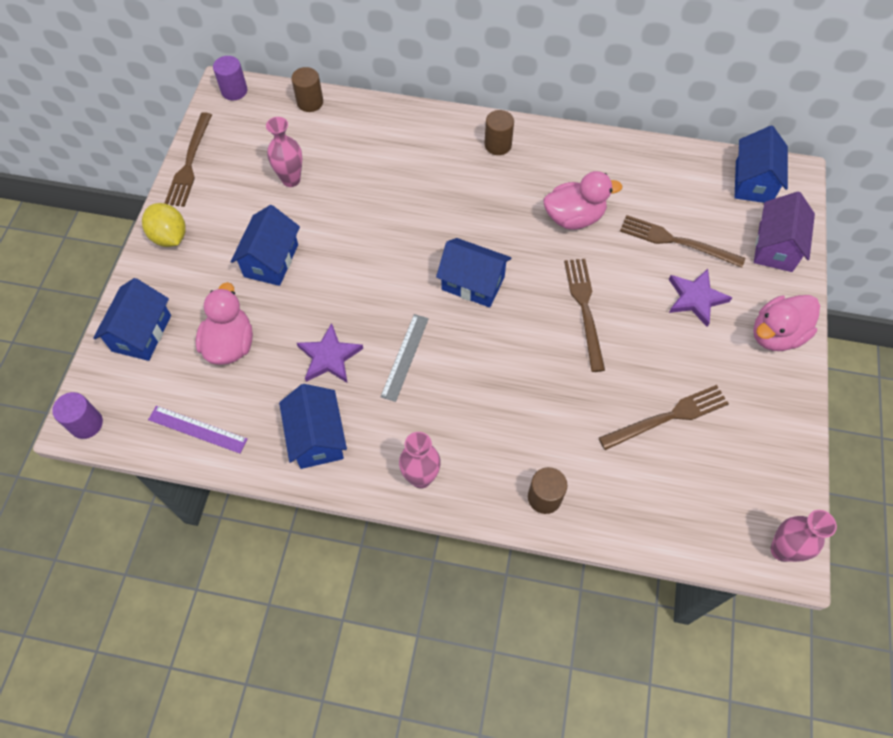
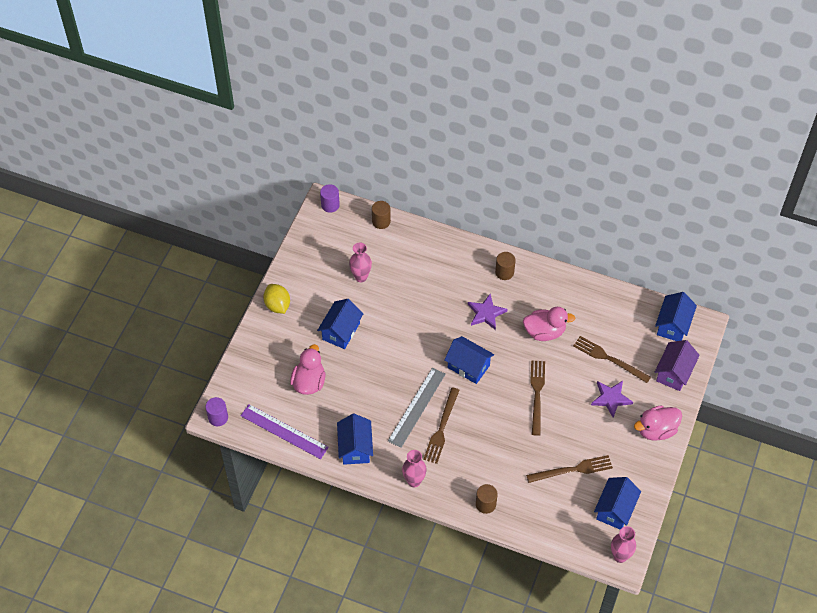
camera: 10 degrees right, 5 degrees down
blue house [93,278,171,361] -> blue house moved to [594,477,641,530]
purple ruler [148,406,248,454] -> purple ruler [240,404,329,459], size x1.51
brown fork [165,112,212,207] -> brown fork moved to [423,387,459,464]
purple star [297,323,363,383] -> purple star moved to [468,294,508,330]
grey ruler [381,314,429,402] -> grey ruler [388,368,446,448], size x1.51

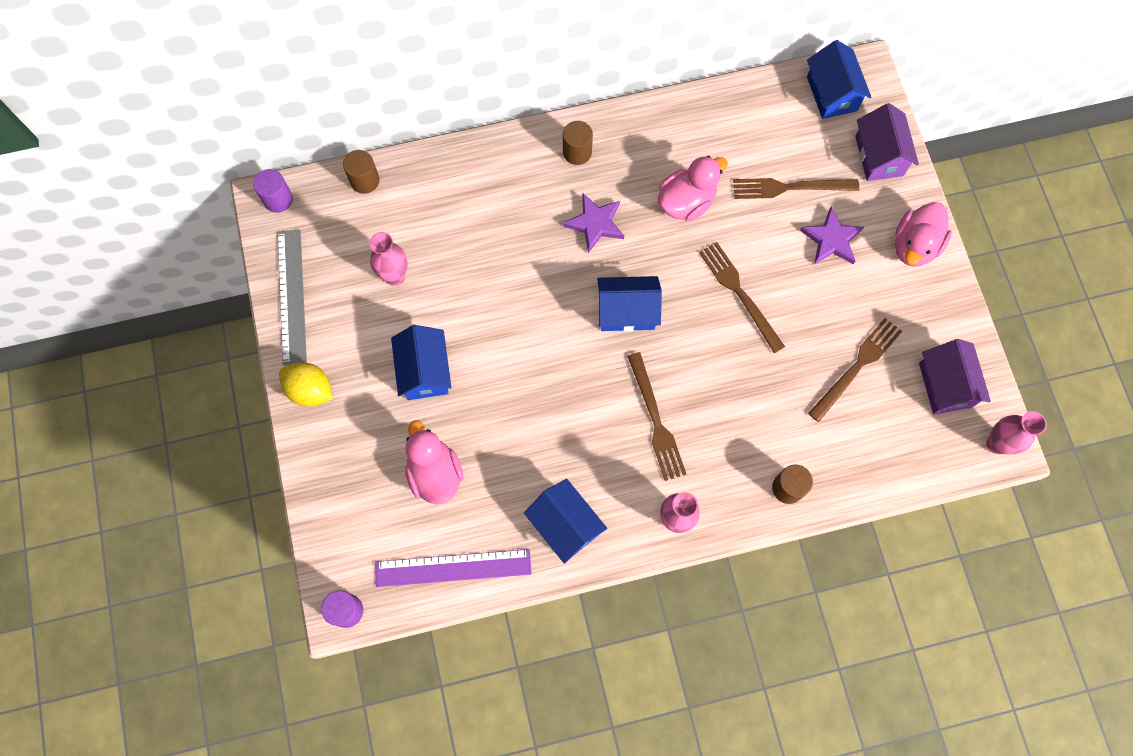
camera: 35 degrees left, 15 degrees up
grey ruler [388,368,446,448] -> grey ruler moved to [277,229,307,366]
blue house [594,477,641,530] -> purple house [919,339,991,414]

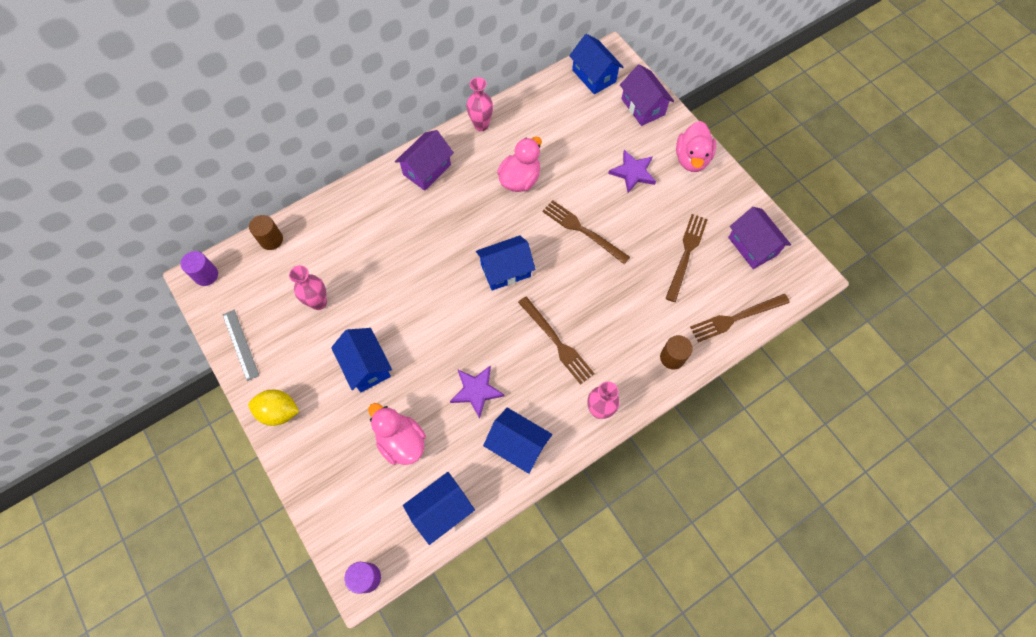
camera: 20 degrees left, 5 degrees down
grey ruler [277,229,307,366] -> grey ruler [223,310,259,381], size x0.66
purple ruler [375,549,532,587] -> blue house [403,472,475,545]
brown cylinder [563,121,593,165] -> purple house [395,130,454,191]
purple star [563,194,624,253] -> purple star moved to [450,365,505,419]
brown fork [733,178,859,199] -> brown fork moved to [690,294,790,342]
pink vase [986,411,1047,454] -> pink vase moved to [466,77,493,131]

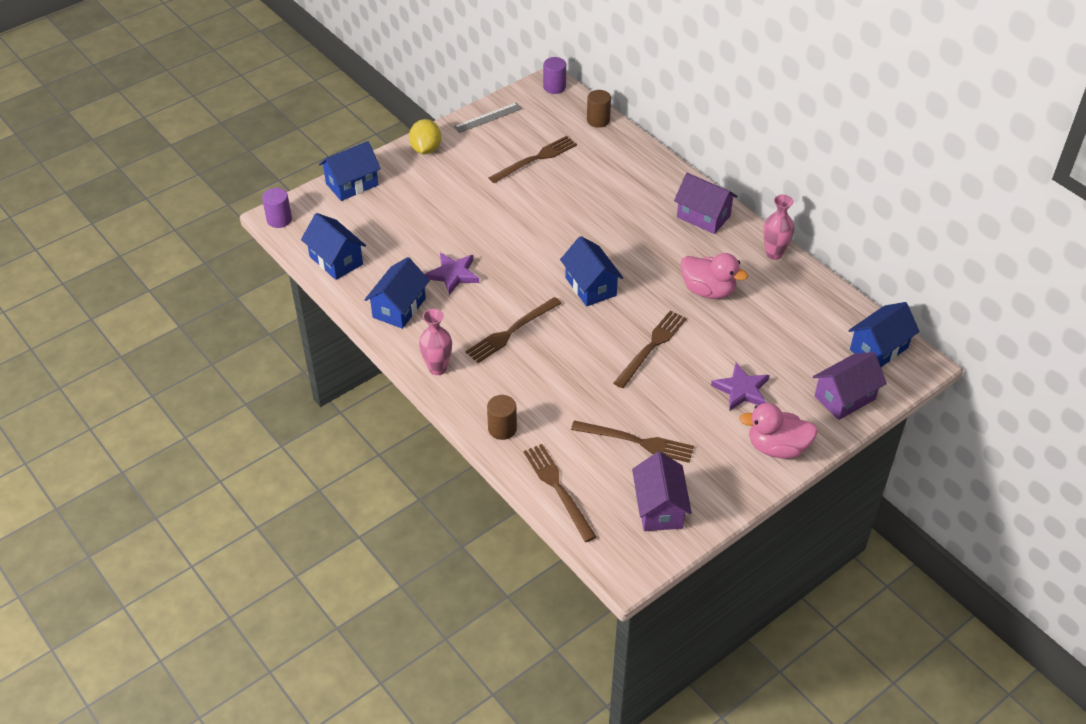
camera: 85 degrees right, 20 degrees down
pink vase [289,265,327,310] -> brown fork [489,136,577,183]
blue house [331,328,392,392] -> blue house moved to [319,141,381,201]
pink duck [369,403,426,465] -> none
purple house [728,207,791,269] -> purple house turned 60 degrees counterclockwise [632,452,692,531]

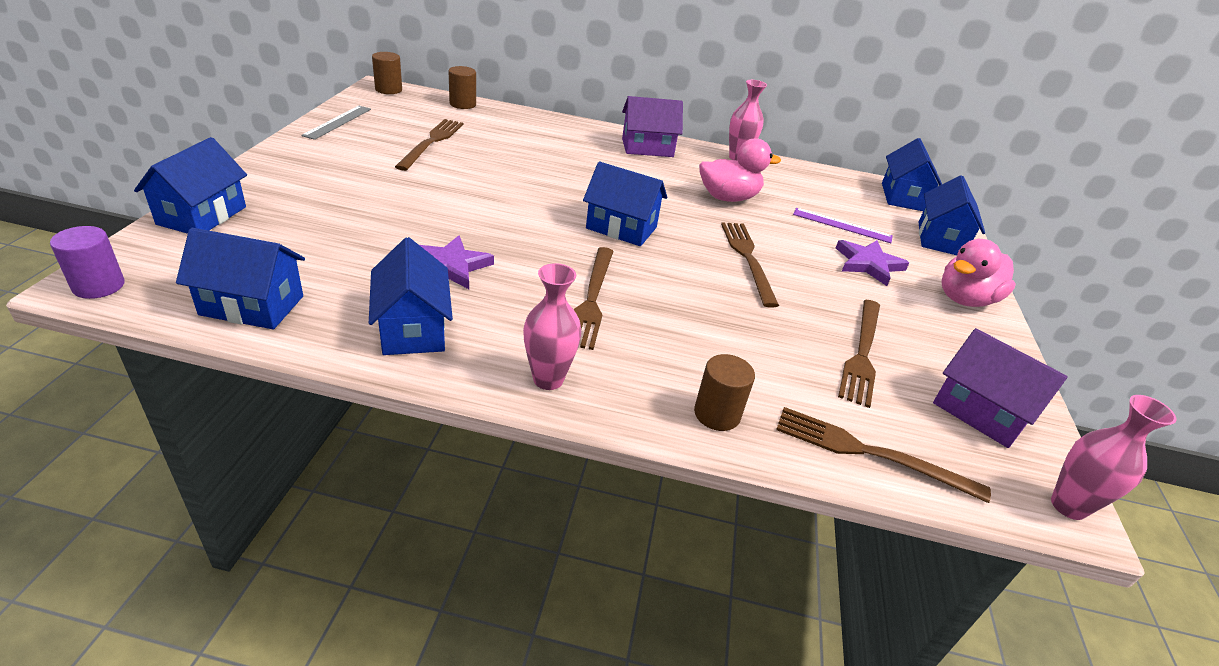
camera: 45 degrees left, 10 degrees down
yellow lemon [409,119,441,154] -> none
purple cylinder [543,57,566,94] -> brown cylinder [372,52,402,94]
brown fork [571,420,694,463] -> brown fork turned 135 degrees clockwise [838,300,880,408]
purple house [813,352,887,420] -> blue house [918,175,985,255]
none -> purple ruler [793,208,893,243]
none -> pink vase [1051,395,1177,520]

